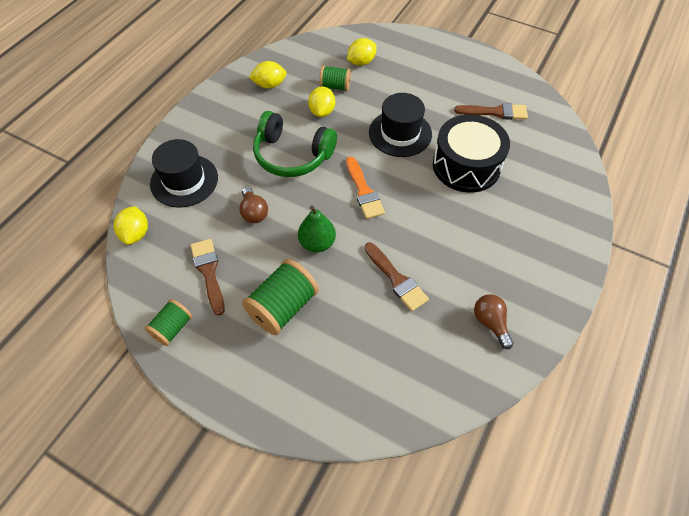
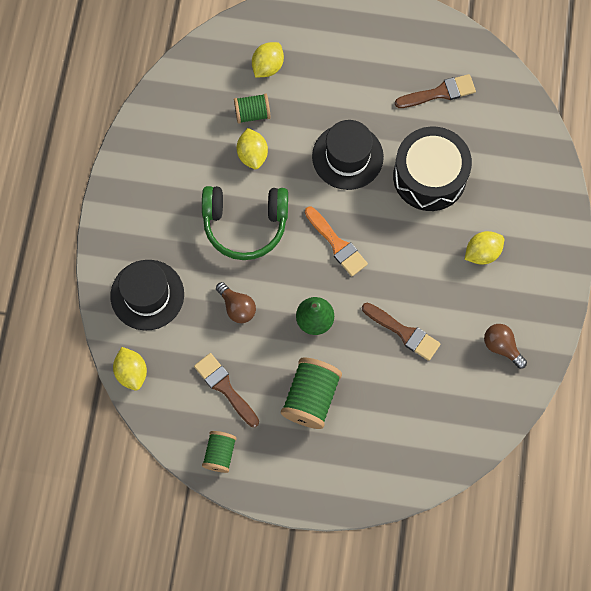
camera: 20 degrees left, 15 degrees up
yellow lemon [249,61,287,89] -> yellow lemon moved to [465,231,504,265]

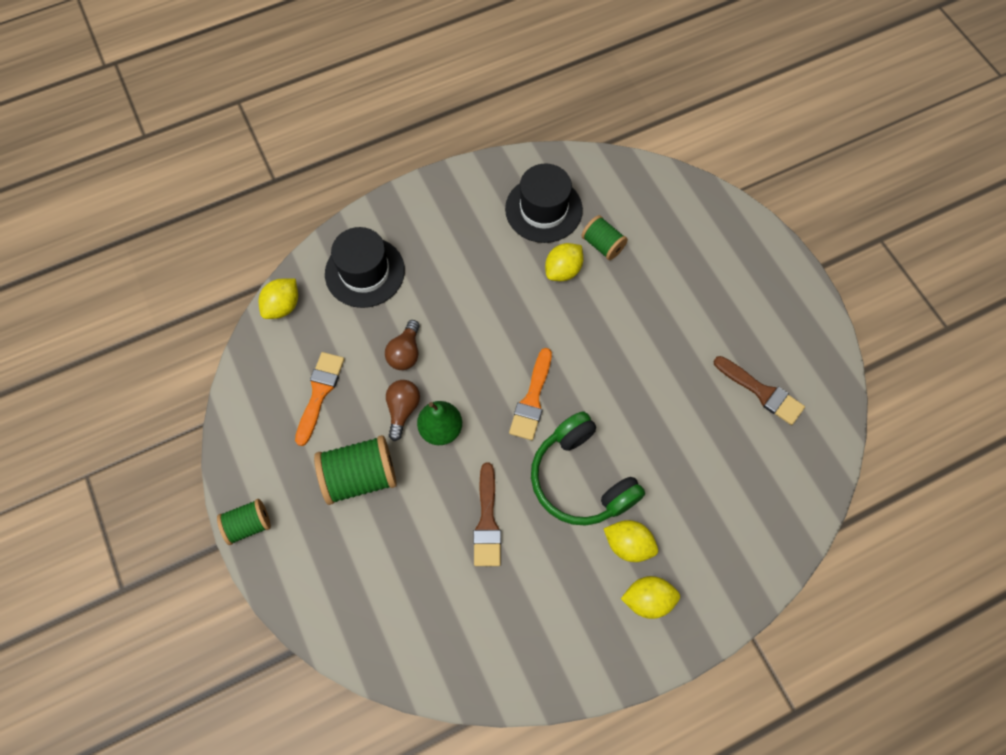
camera: 55 degrees right, 5 degrees down
brown brush [194,353,259,427] -> orange brush [295,352,344,446]
green headphones [202,186,288,260] -> green headphones moved to [531,411,645,526]
green spool [202,431,237,473] -> green spool moved to [217,499,271,545]
yellow lemon [252,42,284,77] -> yellow lemon moved to [621,576,680,619]
black hat [312,120,384,190] -> black hat moved to [505,163,583,243]
black drum [393,126,472,211] -> none
brown light bulb [484,324,527,369] -> brown light bulb moved to [386,380,420,441]

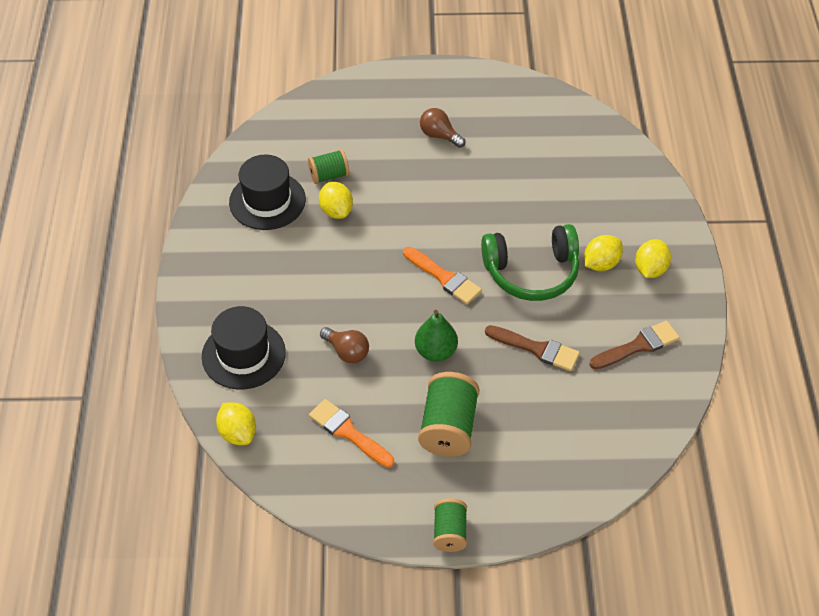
camera: 65 degrees left, 15 degrees down
brown light bulb [386,380,420,441] -> brown light bulb moved to [420,108,465,148]
brown brush [714,356,805,425] -> brown brush moved to [589,321,680,369]

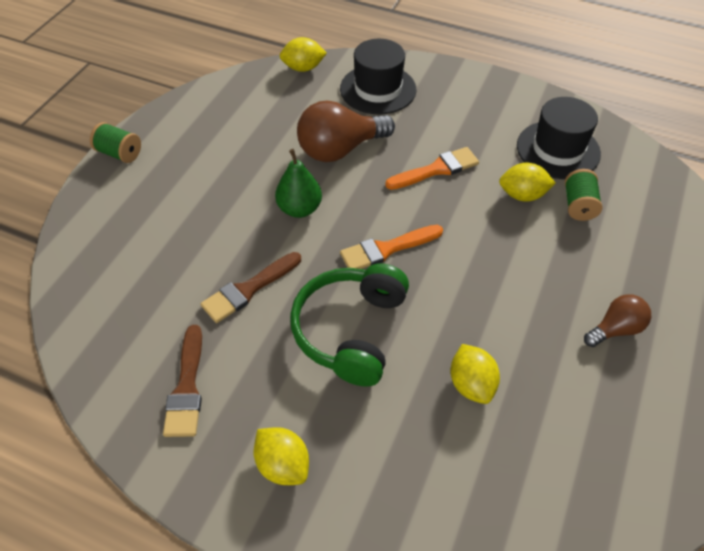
camera: 115 degrees right, 0 degrees up
orange brush [309,399,394,468] -> orange brush moved to [385,147,479,190]
brown light bulb [320,327,369,363] -> brown light bulb [297,101,395,162], size x1.77
green spool [418,372,480,457] -> none
yellow lemon [584,235,623,271] -> yellow lemon moved to [451,344,500,404]

